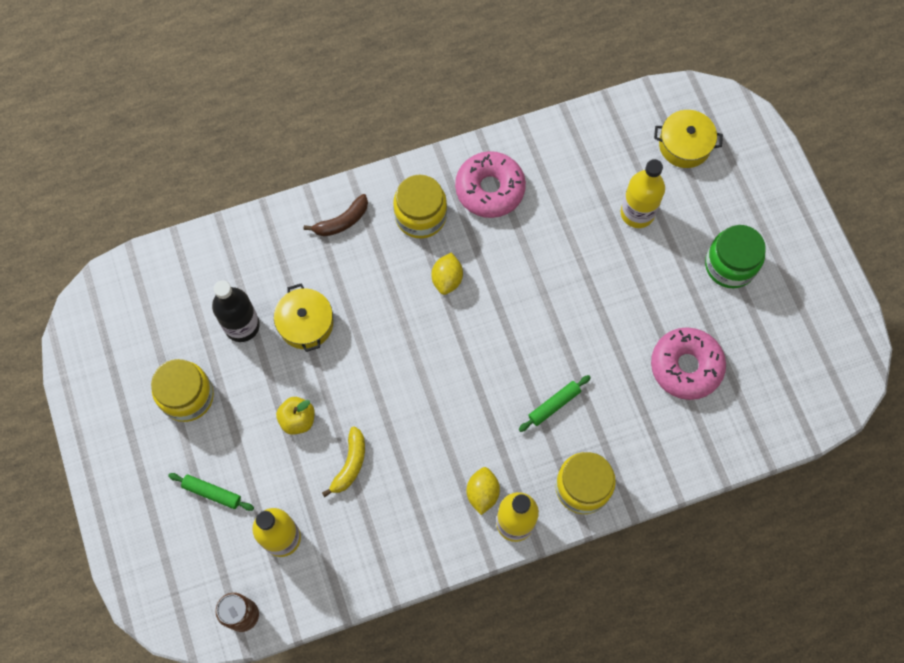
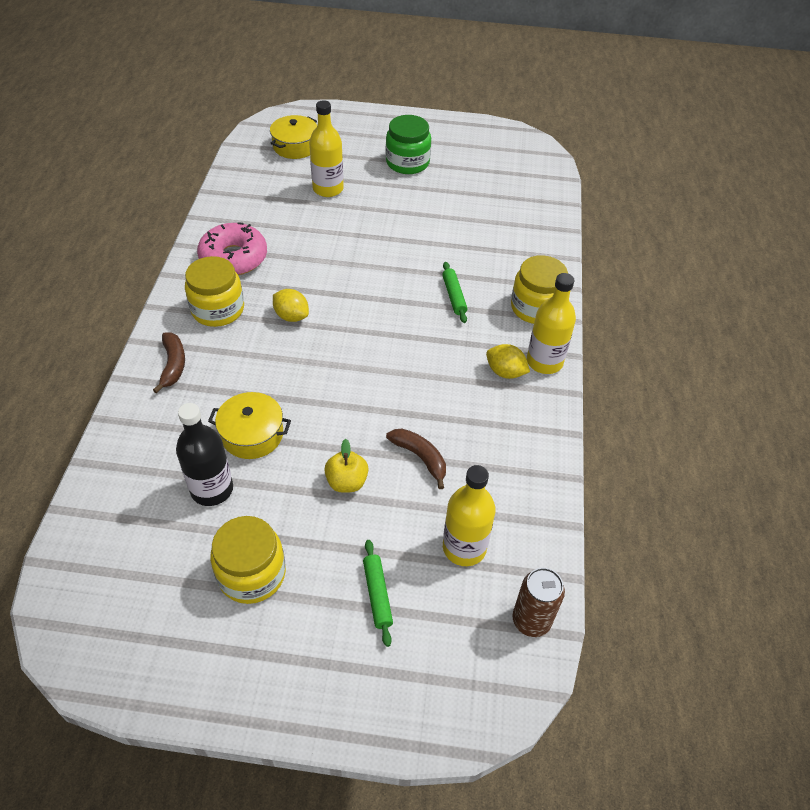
camera: 65 degrees left, 20 degrees down
green rolling pin [168,473,254,511] -> green rolling pin turned 60 degrees counterclockwise [363,540,393,647]
yellow banana [322,426,365,497] -> brown banana [386,429,446,489]
pink donut [651,327,726,400] -> none

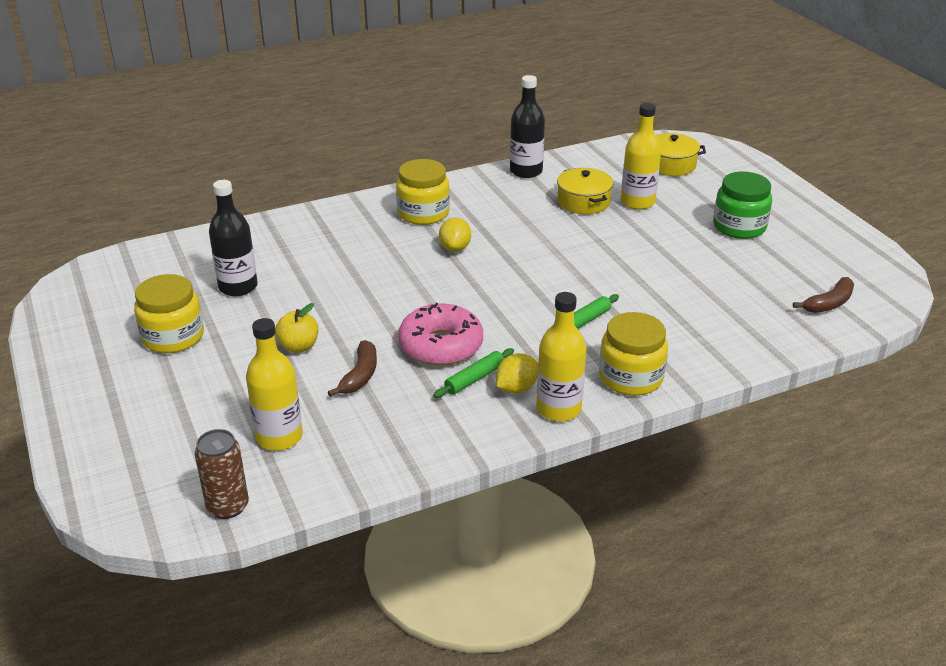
camera: 60 degrees right, 15 degrees down
brown banana [153,332,185,393] -> brown banana moved to [793,277,854,313]
pink donut [197,222,267,275] -> pink donut moved to [398,303,483,366]
yellow pot [208,392,291,459] -> yellow pot moved to [557,168,613,214]
green rolling pin [363,540,393,647] -> green rolling pin moved to [433,348,514,398]
yellow lemon [486,344,530,379] -> yellow lemon turned 45 degrees clockwise [496,353,538,394]
none -> black bottle [510,75,545,178]

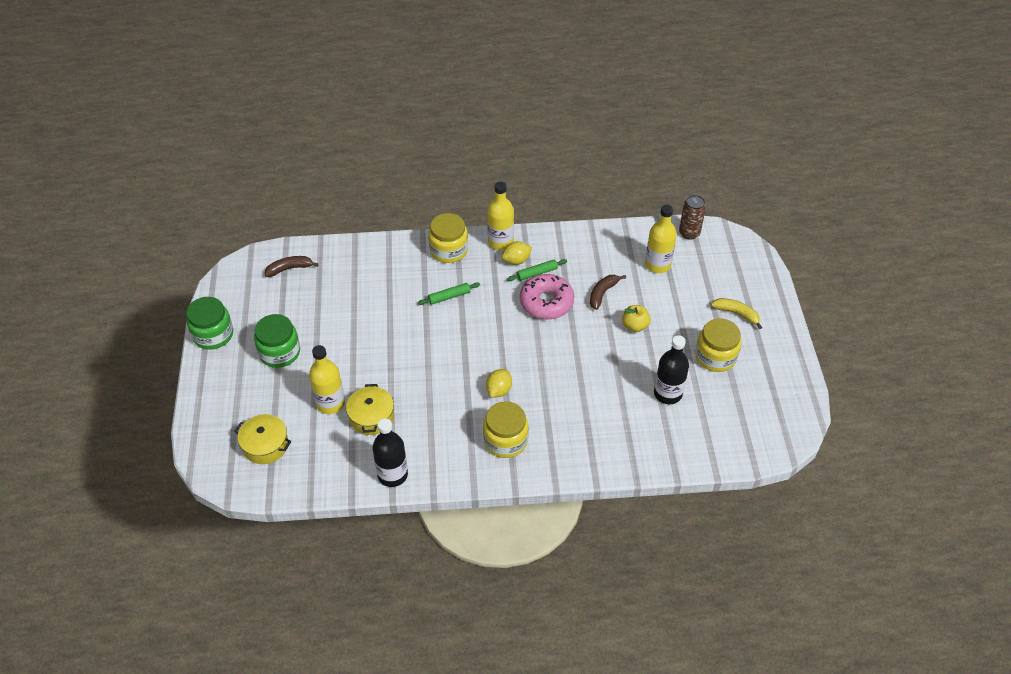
camera: 160 degrees left, 15 degrees up
none -> green jar [186,297,233,350]
none -> yellow banana [711,298,762,329]

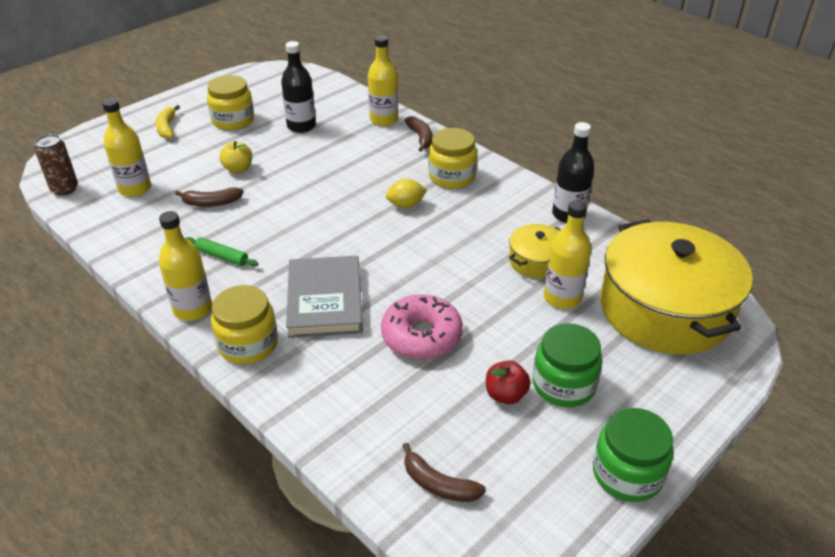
camera: 130 degrees left, 10 degrees down
yellow pot [234,414,292,464] -> yellow pot [600,219,753,355], size x2.19
green rolling pin [418,282,480,305] -> grey book [286,256,363,338]
yellow lemon [502,241,532,265] -> none
pink donut [520,274,574,320] -> pink donut moved to [381,294,463,360]
none -> yellow bottle [368,35,398,126]
none -> brown banana [404,116,432,152]
none -> red apple [486,360,531,404]

